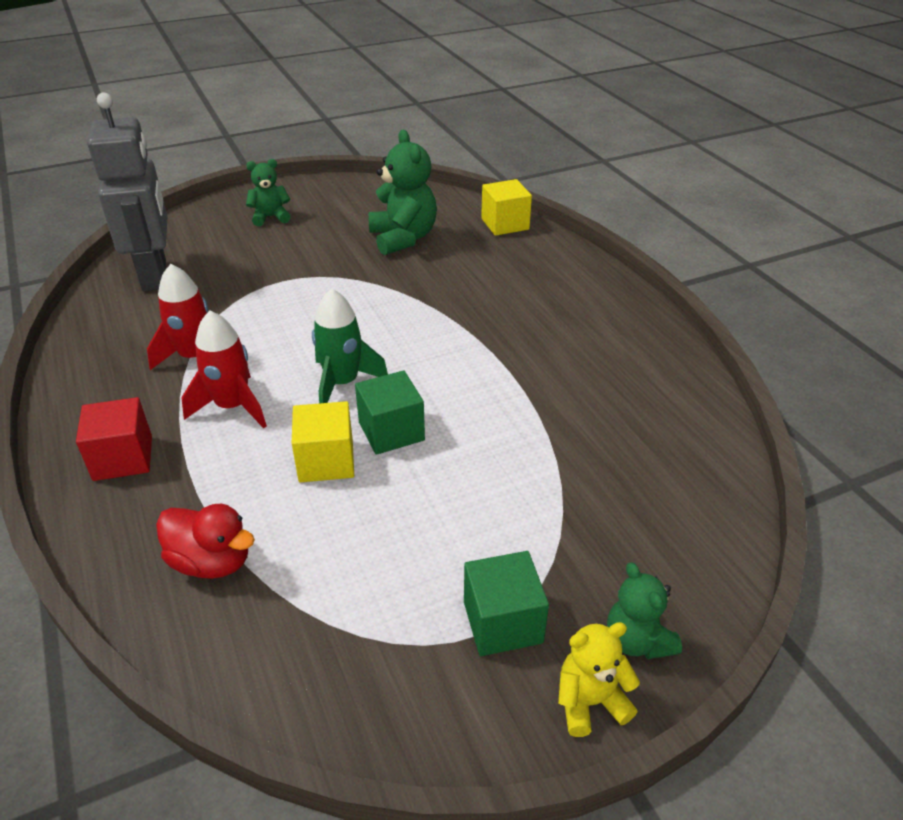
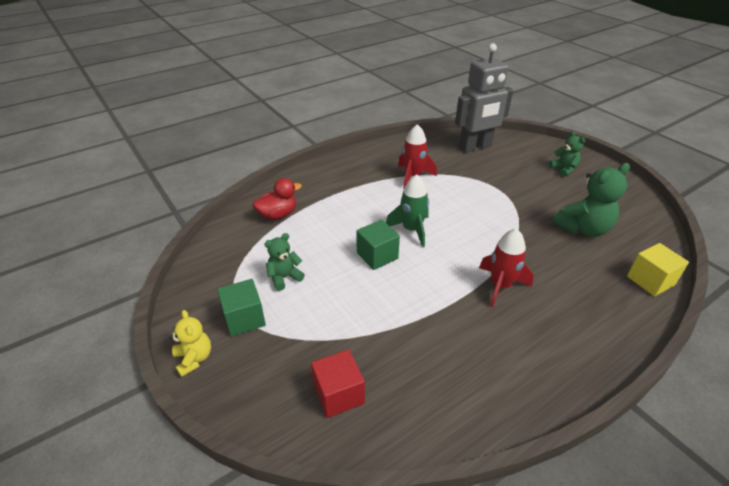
camera: 80 degrees right, 0 degrees up
red cube [76,397,152,481] -> red cube moved to [311,349,365,418]
red duck [156,504,255,579] -> red duck turned 135 degrees counterclockwise [253,178,302,220]
red rocket [181,311,267,428] -> red rocket moved to [479,228,534,307]
yellow cube [292,401,354,482] -> none
green teddy bear [607,562,682,659] -> green teddy bear moved to [264,233,305,291]

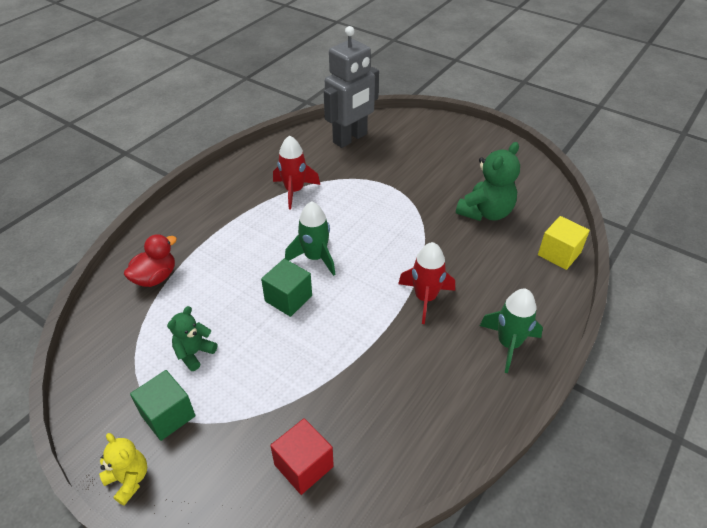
camera: 20 degrees left, 5 degrees up
green teddy bear [549,131,585,177] -> none
none -> green rocket [480,289,543,373]

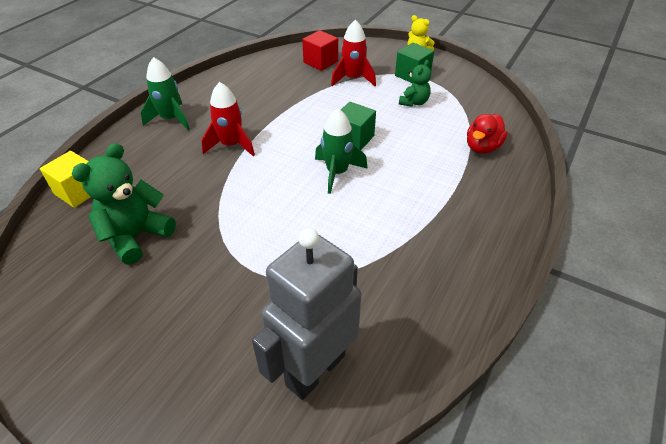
camera: 175 degrees right, 0 degrees up
red rocket [273,135,320,209] -> red rocket moved to [331,20,376,86]

